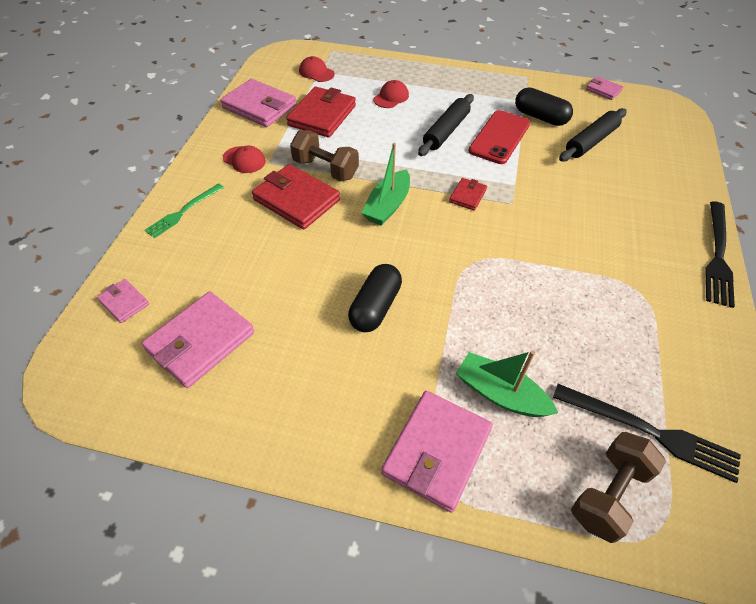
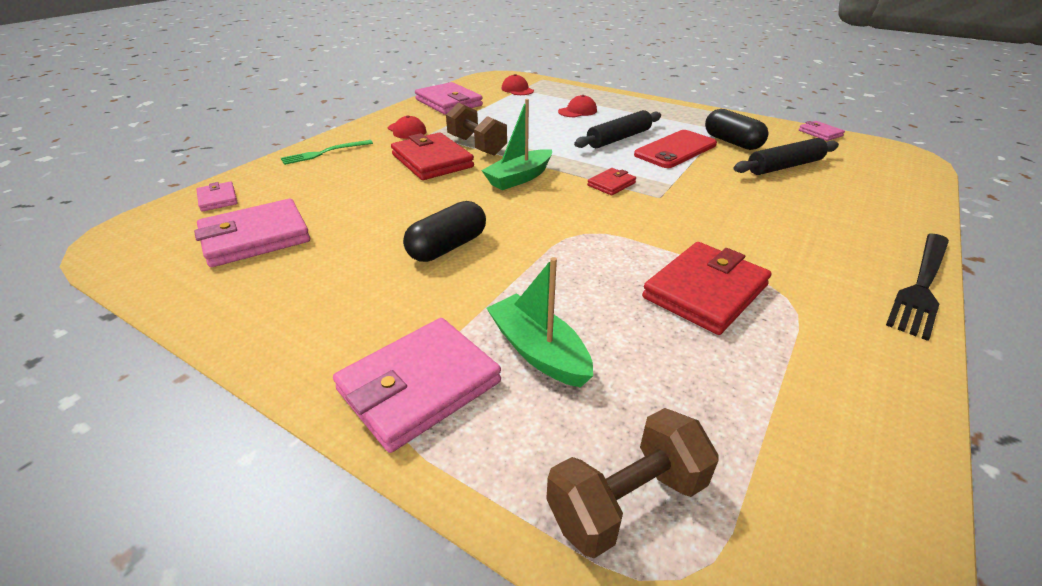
camera: 20 degrees right, 15 degrees down
red wallet [286,87,356,137] -> red wallet moved to [642,242,772,335]
black fork [553,384,741,483] -> none

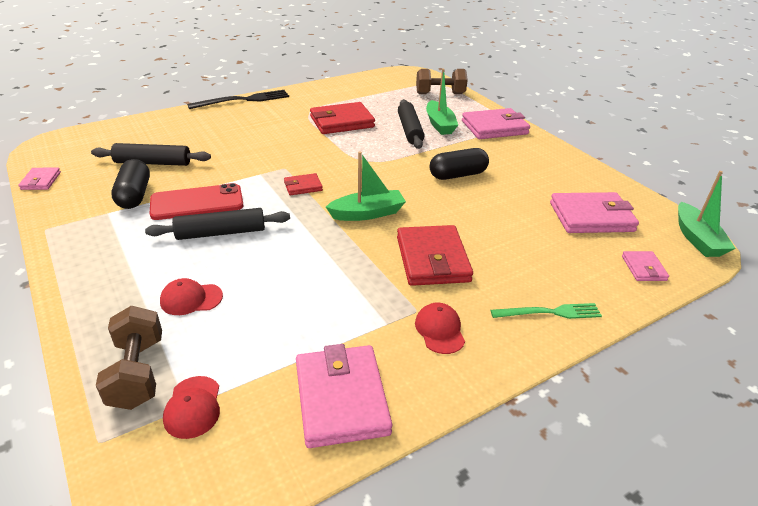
camera: 155 degrees left, 0 degrees up
brown dumbbell [446,103,507,156] -> brown dumbbell moved to [96,306,162,410]
none -> black rolling pin [398,99,425,149]
none -> green boat [678,171,736,257]

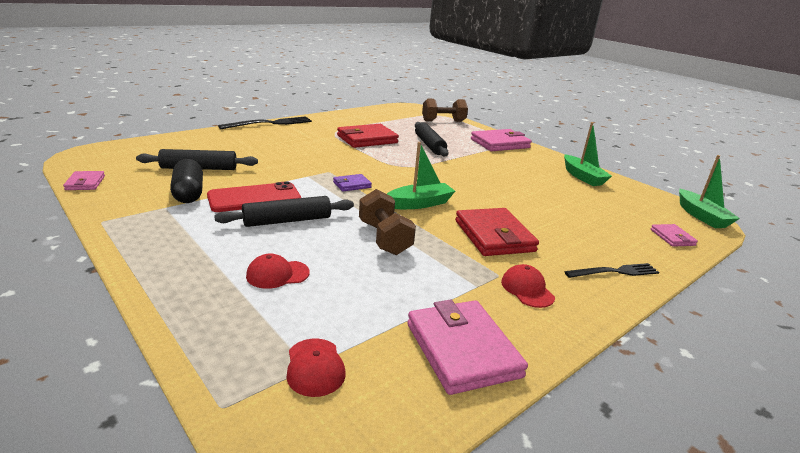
camera: 10 degrees left, 10 degrees down
brown dumbbell [96,306,162,410] -> brown dumbbell moved to [359,189,416,255]
red wallet [284,173,323,195] -> purple wallet [333,174,372,192]
green boat [426,69,458,135] -> green boat moved to [564,122,612,186]
black capsule [430,148,489,180] -> none
green fork [491,303,602,319] -> black fork [564,263,659,278]
pink wallet [550,192,639,233] -> none

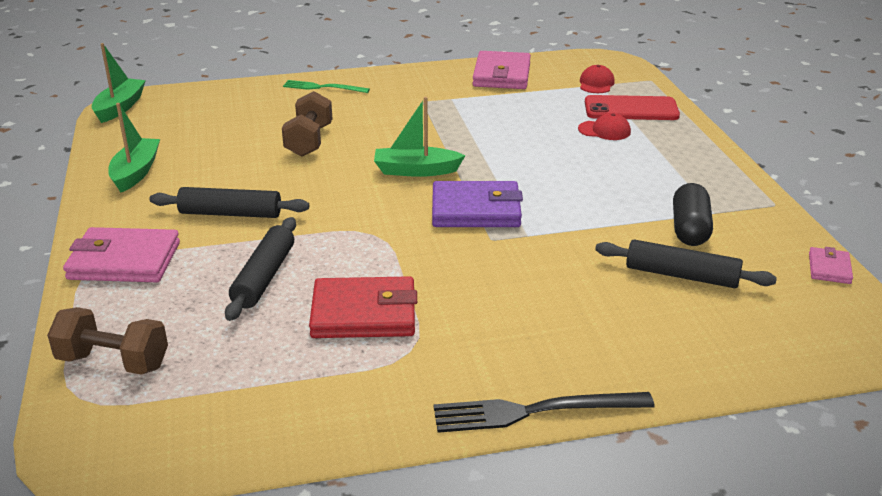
camera: 150 degrees left, 5 degrees up
red phone [207,181,301,212] -> red phone moved to [585,95,680,120]
black rolling pin [214,196,354,227] -> black rolling pin moved to [150,187,309,218]
purple wallet [333,174,372,192] -> purple wallet [432,181,523,227], size x1.97
brown dumbbell [359,189,416,255] -> brown dumbbell moved to [282,91,333,157]
red wallet [455,208,539,256] -> none
red cap [501,264,555,308] -> none
black fork [564,263,659,278] -> green fork [283,80,370,93]
pink wallet [651,224,698,247] -> none

